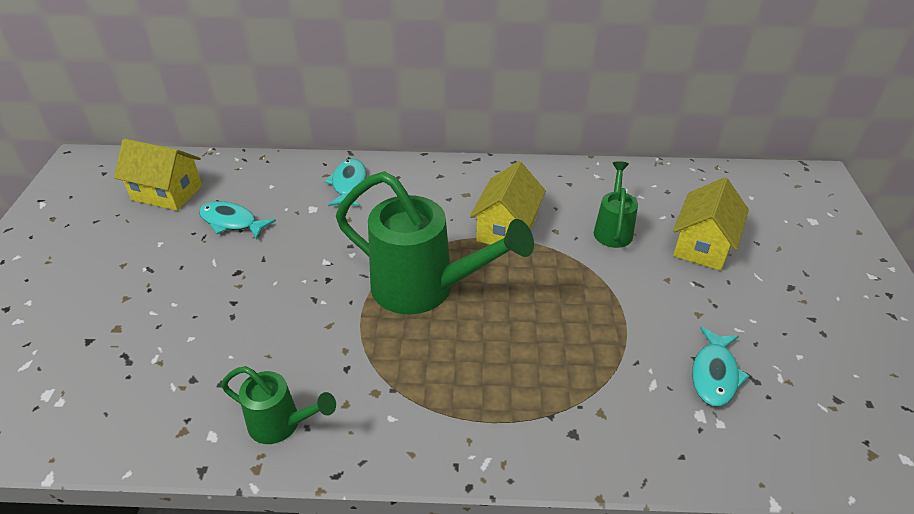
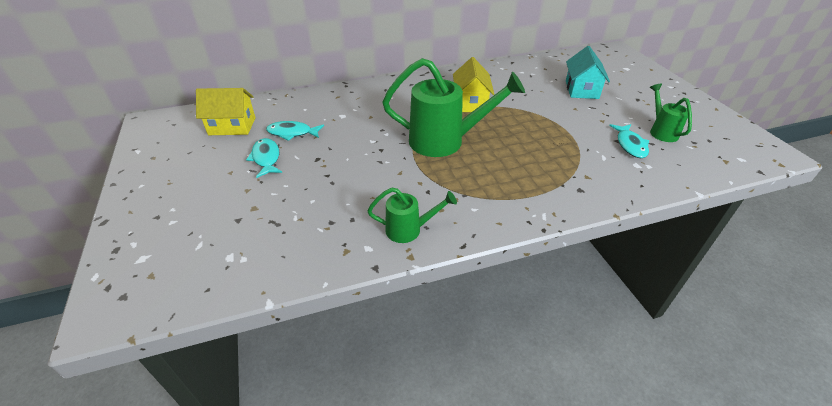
camera: 20 degrees left, 0 degrees up
turquoise fish [324,159,366,207] -> turquoise fish moved to [246,138,282,178]
green watering can [594,161,638,248] -> green watering can moved to [650,84,692,142]
yellow house [673,177,749,271] -> turquoise house [566,46,610,99]

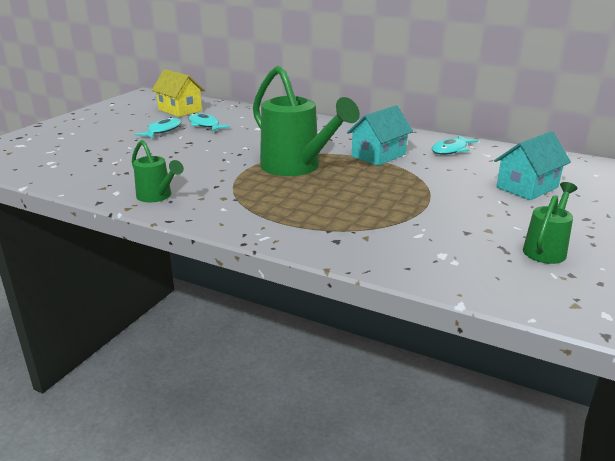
camera: 45 degrees right, 15 degrees down
yellow house [453,57,494,112] -> turquoise house [347,105,413,166]
turquoise fish [609,124,649,158] -> turquoise fish moved to [432,135,478,155]

